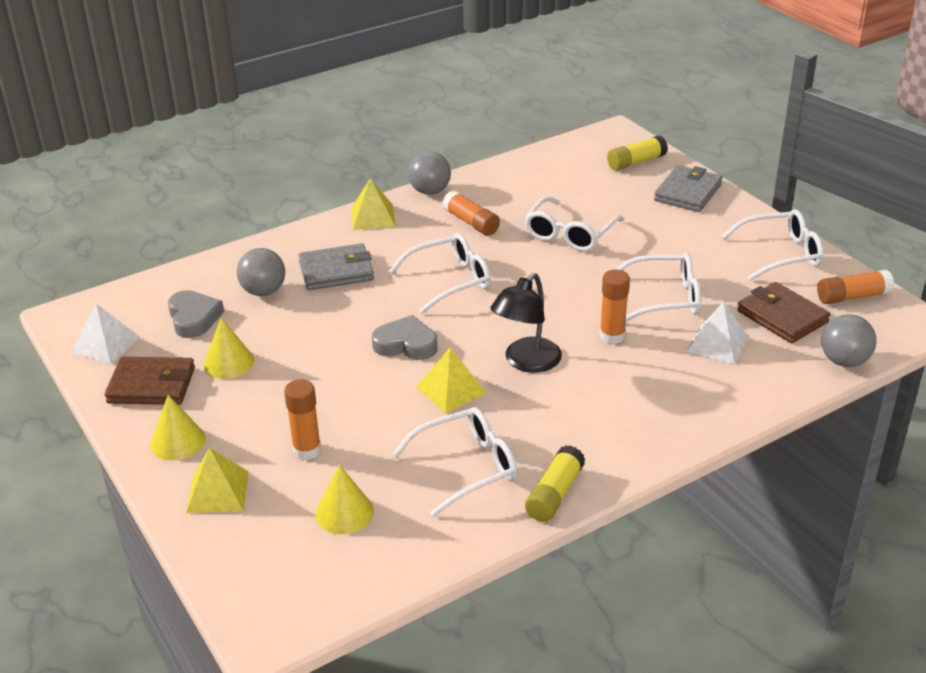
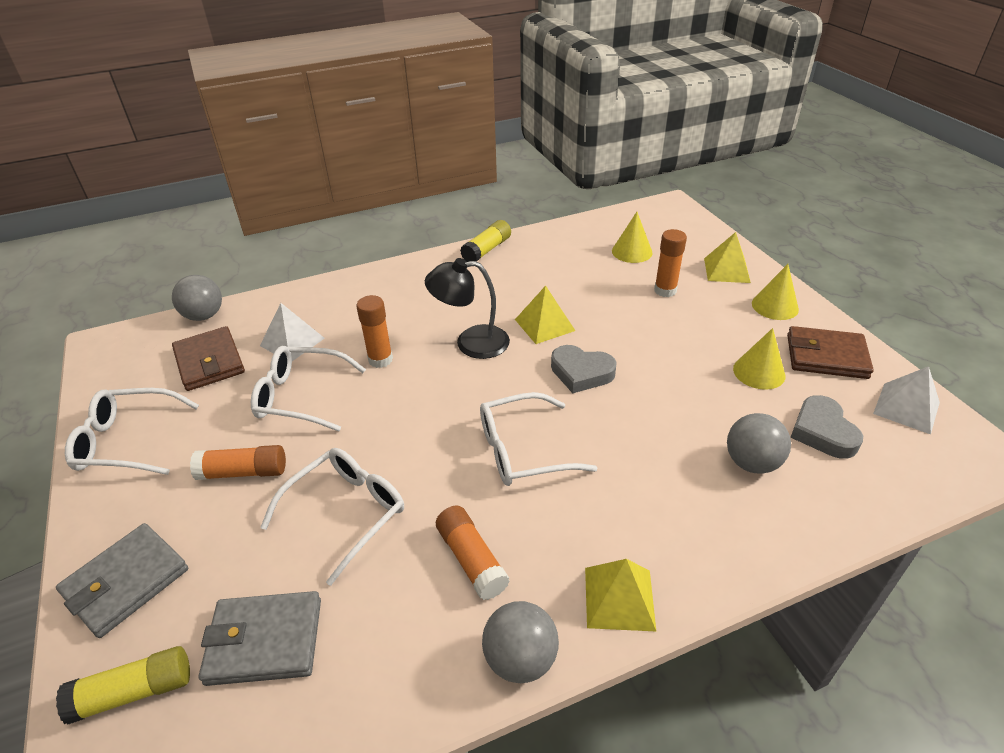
camera: 170 degrees left, 5 degrees up
grey wallet [298,243,374,290] -> grey wallet moved to [199,591,321,686]
white glasses [392,407,518,517] -> none
black lamp [491,273,562,373] -> black lamp turned 135 degrees counterclockwise [425,258,510,359]
orange glue stick [817,270,894,304] -> orange glue stick moved to [190,445,286,480]

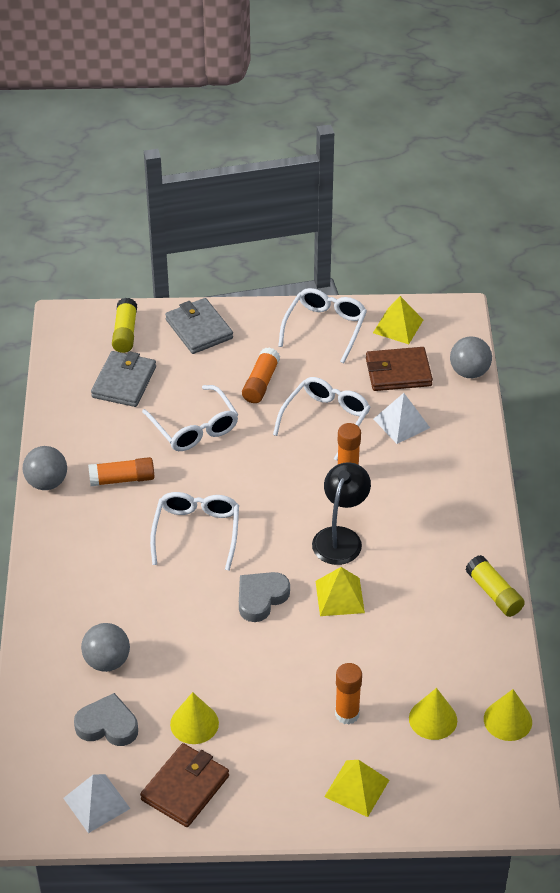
camera: 110 degrees right, 5 degrees up
yellow pyramid [585,559,657,632] -> yellow pyramid moved to [373,296,423,344]
yellow cone [752,264,799,320] -> yellow cone moved to [484,689,532,741]

